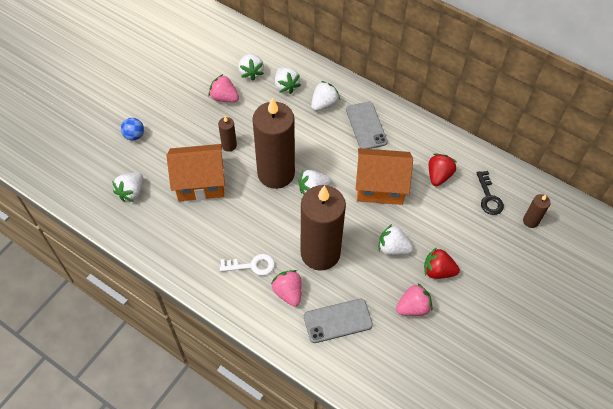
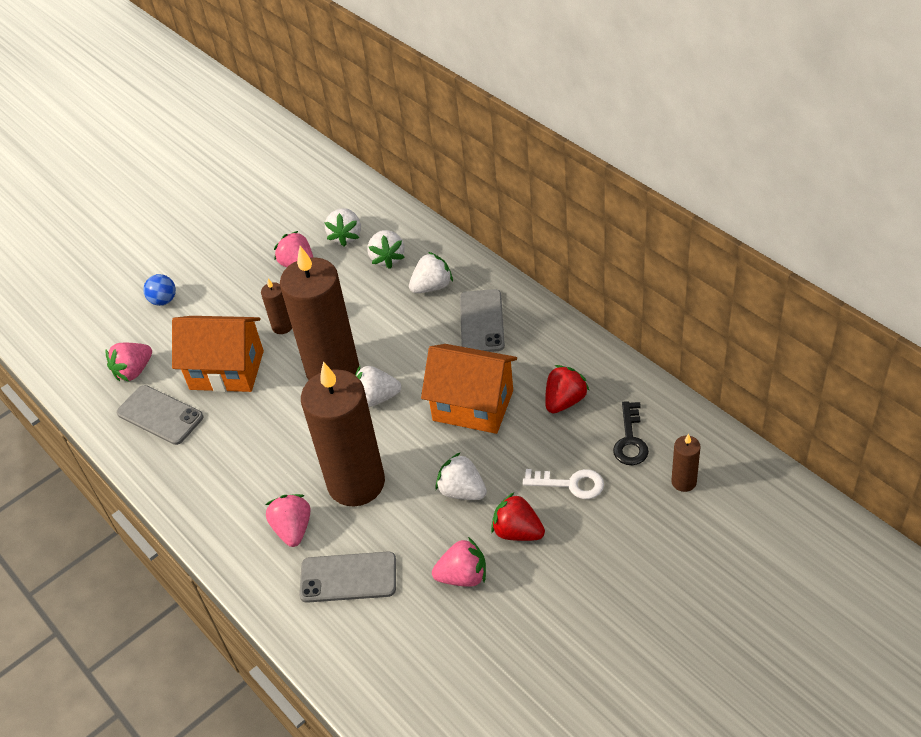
camera: 20 degrees right, 10 degrees down
white strawberry [112,173,143,202] -> pink strawberry [106,343,152,381]
white key [220,254,275,276] -> white key moved to [523,469,604,499]
none -> grey phone [116,385,204,445]

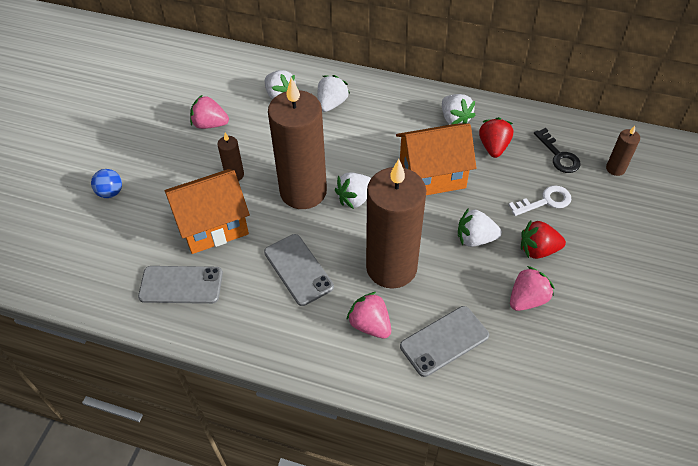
camera: 35 degrees left, 5 degrees up
pink strawberry [106,343,152,381] -> none
white strawberry [324,208,361,247] -> white strawberry moved to [442,94,476,125]
grey phone [460,289,505,352] -> grey phone moved to [264,234,334,306]

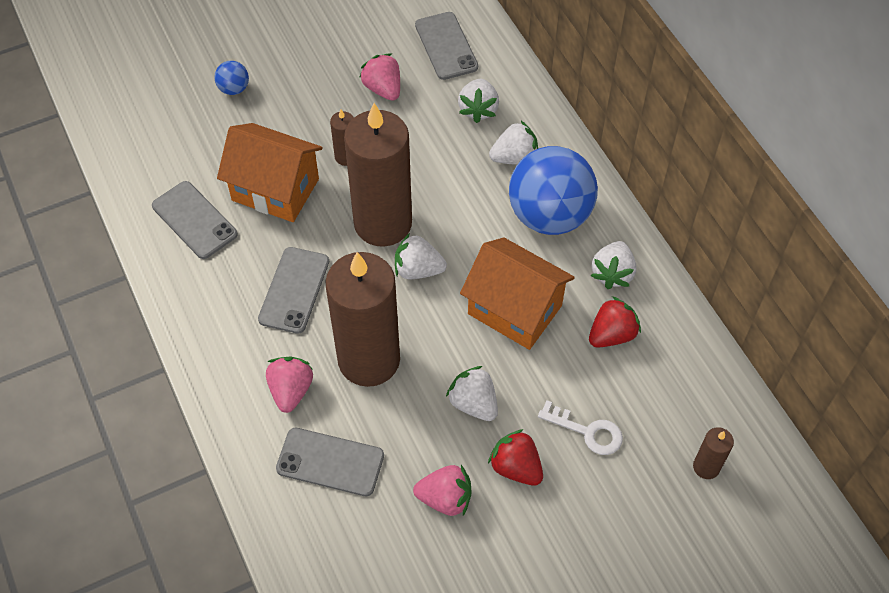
camera: 45 degrees right, 5 degrees up
black key [534,128,580,173] -> none
none -> grey phone [415,12,478,80]
none -> blue ball [509,146,598,235]

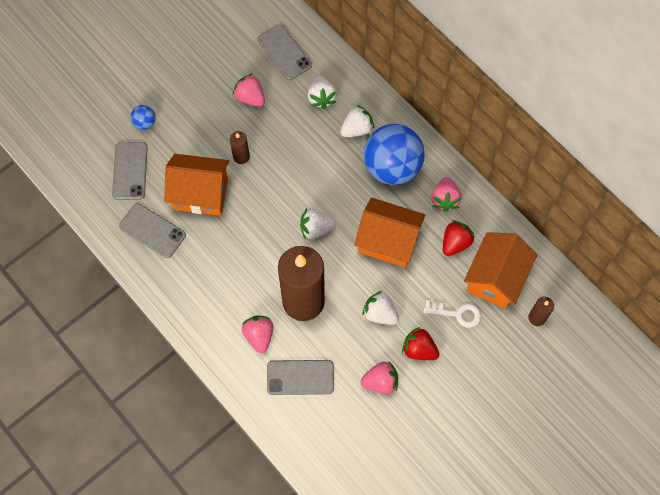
camera: 15 degrees left, 10 degrees up
grey phone [258,247,329,334] -> grey phone moved to [112,142,148,200]
brown candle [344,103,412,247] -> none
white strawberry [591,241,636,289] -> pink strawberry [431,177,462,212]
none -> orange house [464,232,537,309]

